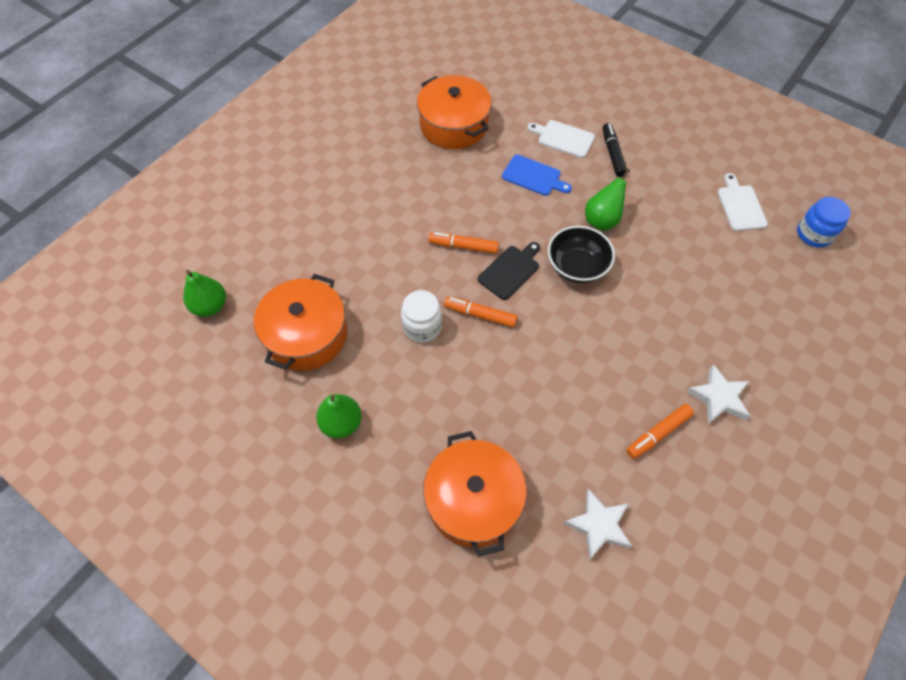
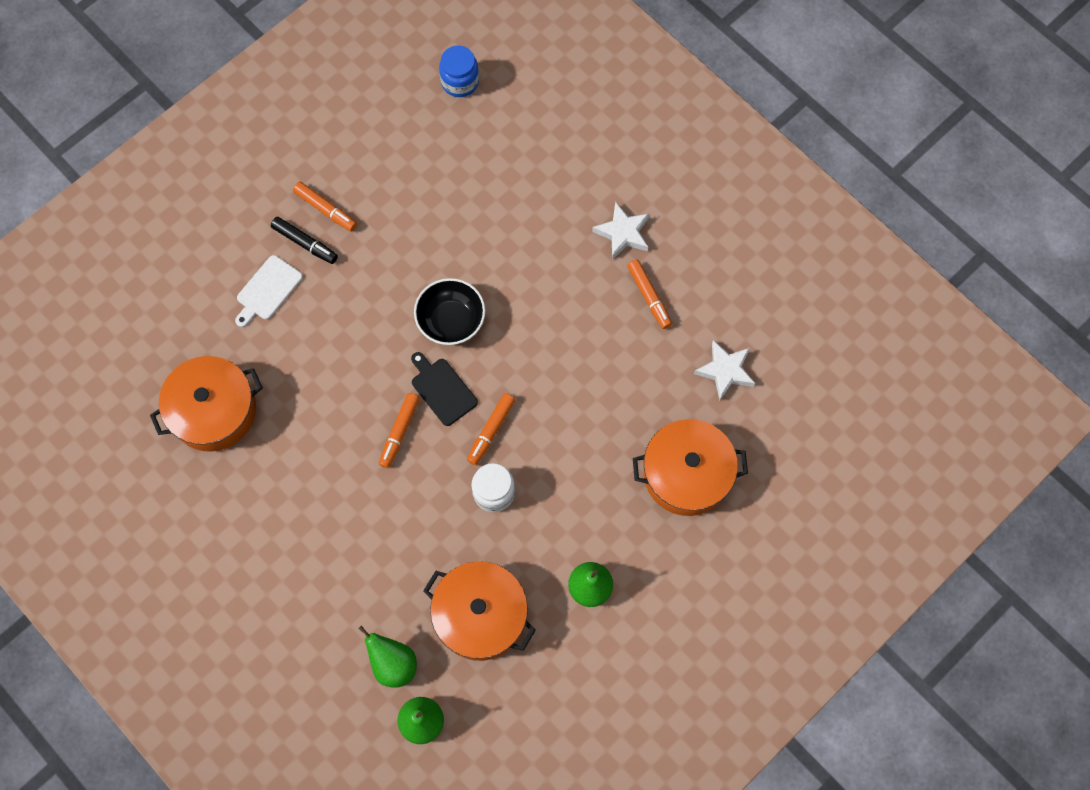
camera: 80 degrees left, 10 degrees up
blue cutting board [502,155,572,196] -> none
green pear [585,169,630,231] -> green pear moved to [358,625,417,687]
black marker [603,123,627,177] -> black marker turned 150 degrees counterclockwise [271,217,338,264]
white cutting board [718,173,768,231] -> none
none -> orange marker [293,182,357,231]

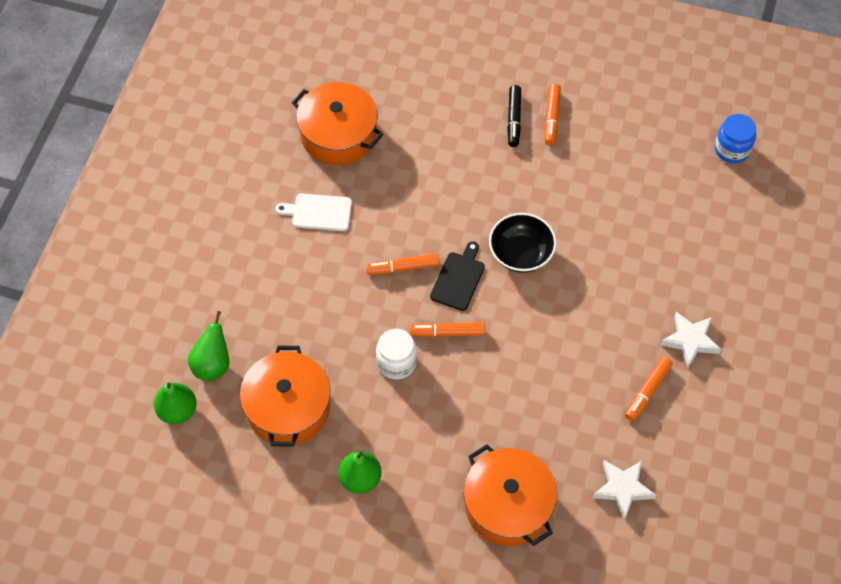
camera: 60 degrees right, 10 degrees down
white cutting board [235,255,303,327] -> white cutting board moved to [275,194,352,231]

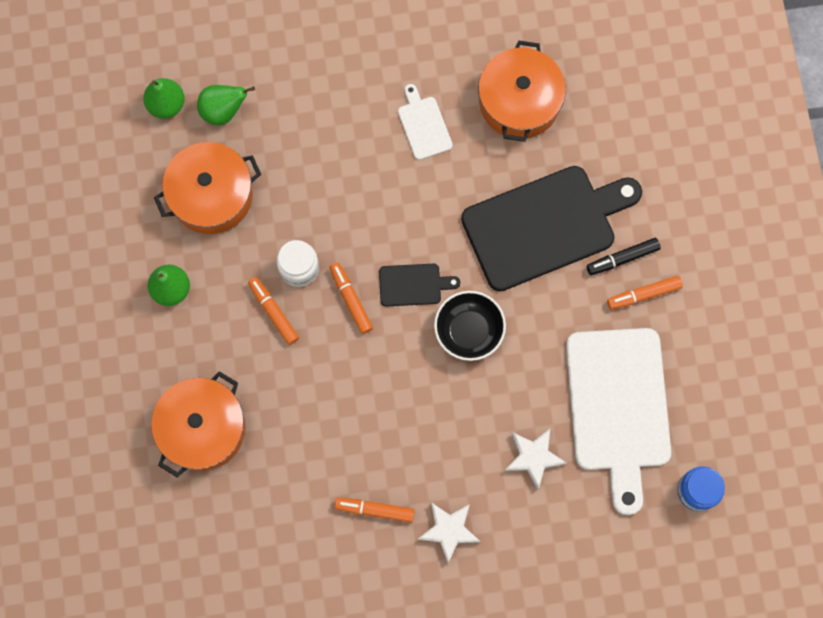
camera: 65 degrees right, 15 degrees up
orange marker [366,253,440,275] -> orange marker moved to [248,277,299,345]
white star [593,460,656,520] -> white star moved to [505,429,566,489]
none -> black cutting board [461,166,642,291]
none -> white cutting board [566,328,671,515]

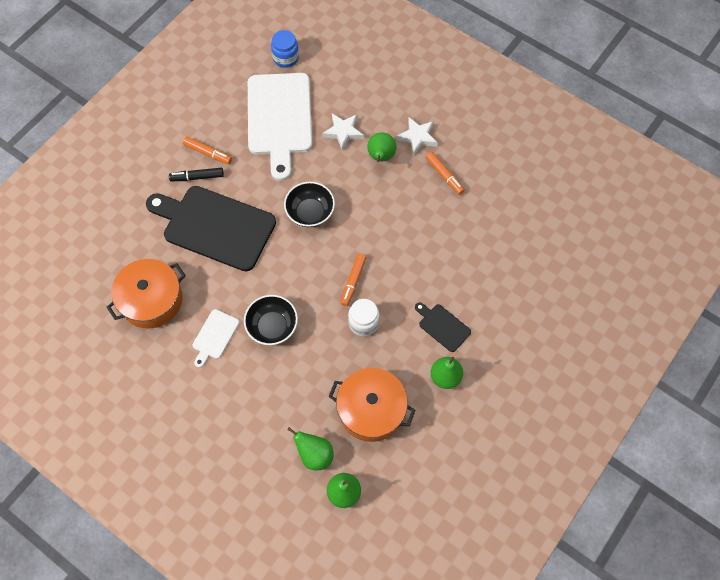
camera: 135 degrees left, 10 degrees down
orange pot [151,371,245,477] -> none
orange marker [248,277,299,345] -> none
black cutting board [379,264,460,306] -> black cutting board moved to [415,302,471,352]
white cutting board [566,328,671,515] -> white cutting board turned 135 degrees clockwise [248,73,312,181]
black marker [587,238,661,275] -> black marker turned 150 degrees clockwise [169,168,224,181]
none -> black bowl [244,295,298,345]
none -> green pear [367,133,396,162]

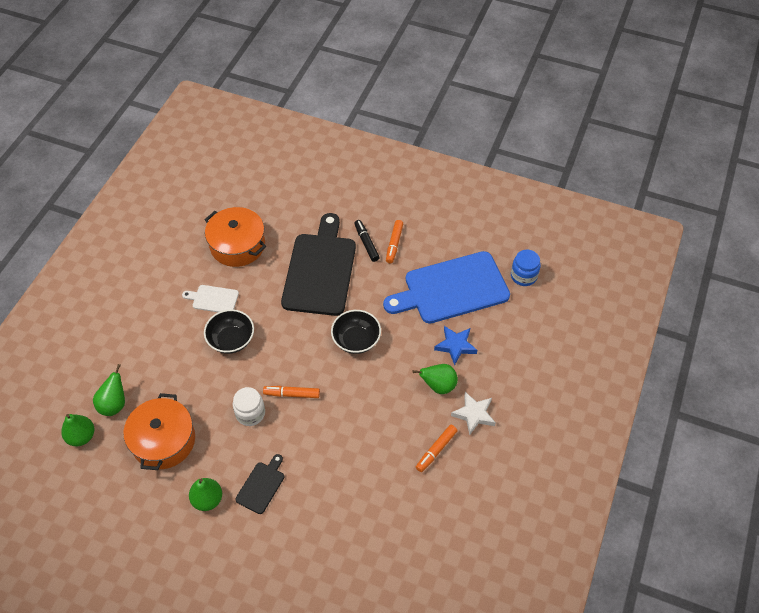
camera: 75 degrees right, 10 degrees down
white cutting board [248,73,312,181] -> blue cutting board [383,251,510,324]
white star [322,114,364,151] -> blue star [434,326,477,365]

